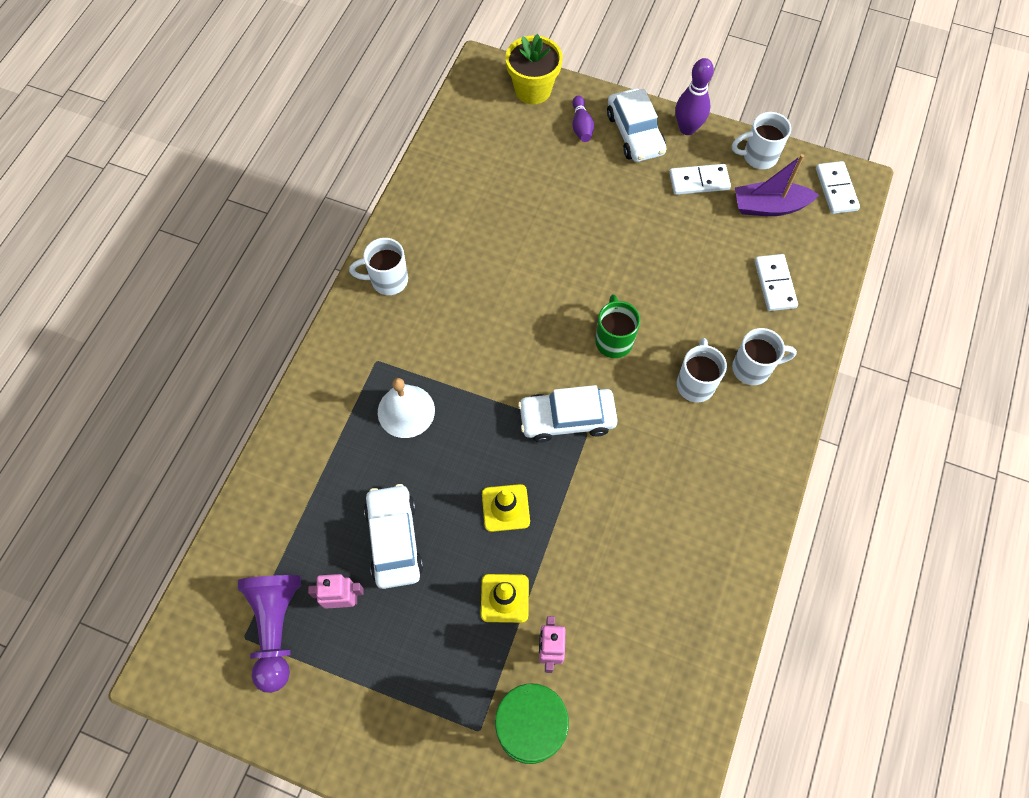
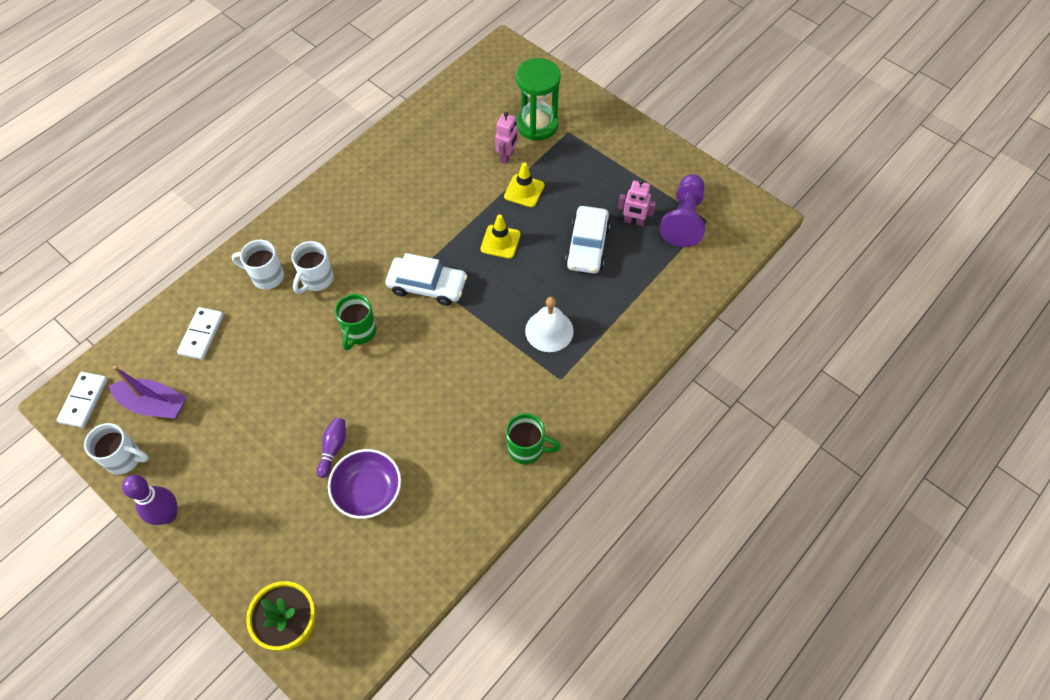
camera: 160 degrees left, 5 degrees down
white mug [349,238,408,295] -> green mug [506,413,561,465]
purple bowling pin [572,95,594,142] -> purple bowling pin moved to [317,418,346,478]
white car [607,88,666,162] -> none
white domino [669,164,731,195] -> none
none -> purple bowl [328,449,401,519]

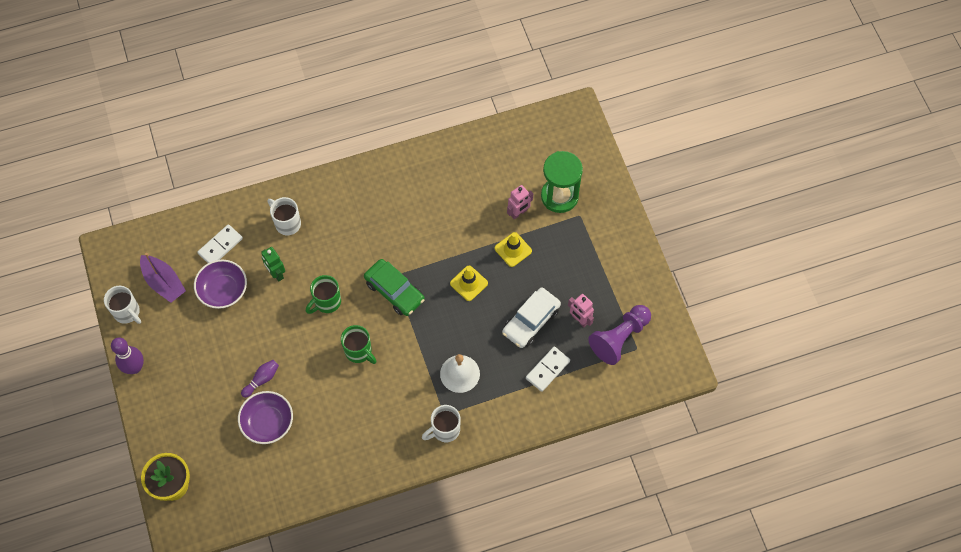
camera: 30 degrees right, 5 degrees up
white domino [57,372,108,428] -> white domino moved to [526,347,570,392]
white mug [291,241,333,294] -> white mug moved to [422,405,461,442]
white car [386,253,467,306] -> green car [364,259,425,316]
green mug [506,413,561,465] -> green mug moved to [341,325,377,364]
none -> purple bowl [194,260,247,309]
none -> green robot [261,247,285,282]

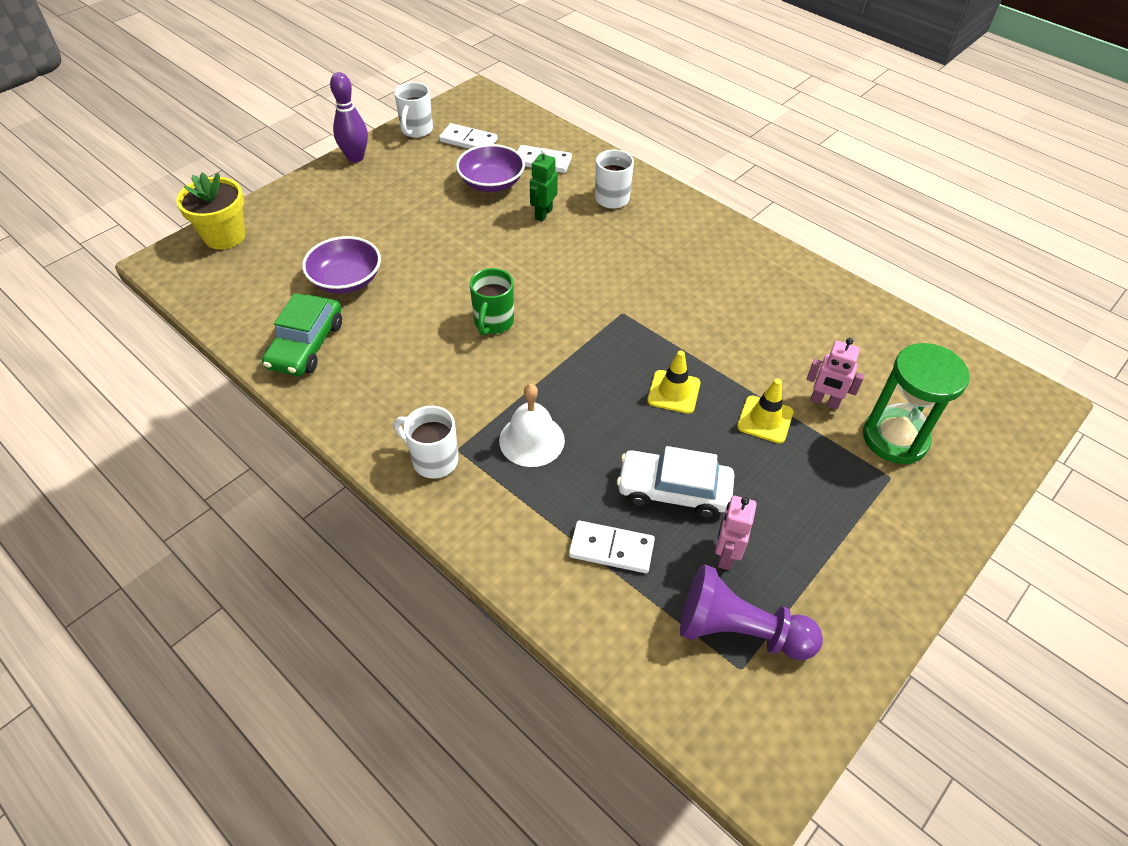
camera: 60 degrees right, 15 degrees down
purple boat [140,253,186,303] -> white domino [439,123,498,149]
purple bowling pin [241,360,279,398] -> none
green mug [306,275,341,314] -> none
green car [364,259,425,316] -> green car moved to [262,293,342,376]

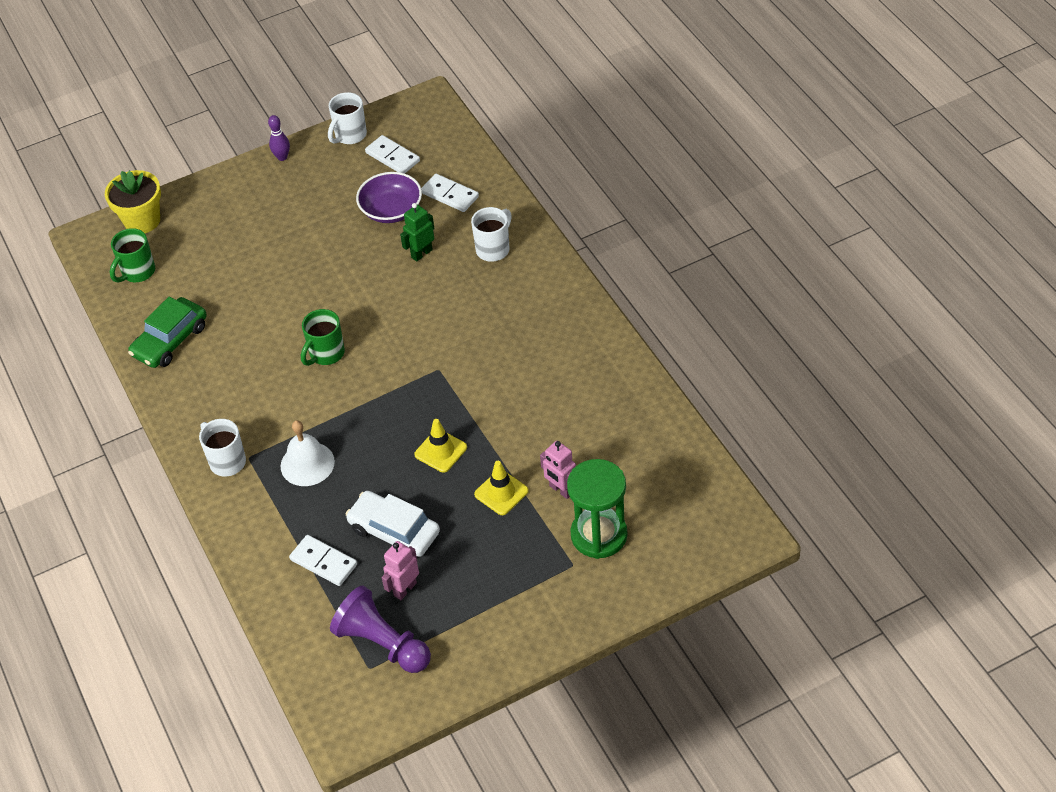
camera: 25 degrees right, 0 degrees up
purple bowl [302,236,381,294] -> none
purple bowling pin [330,72,368,163] -> purple bowling pin [268,115,290,161], size x0.64
none -> green mug [110,228,155,283]

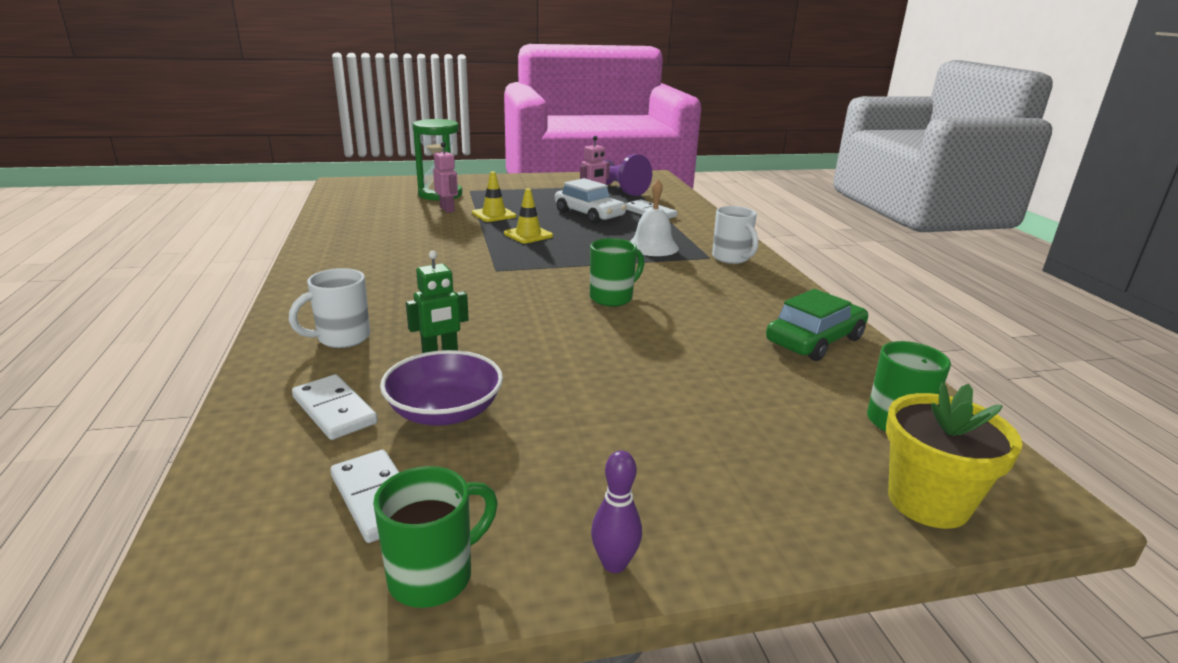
camera: 170 degrees left, 25 degrees down
white mug [328,92,367,144] -> green mug [373,466,498,608]

